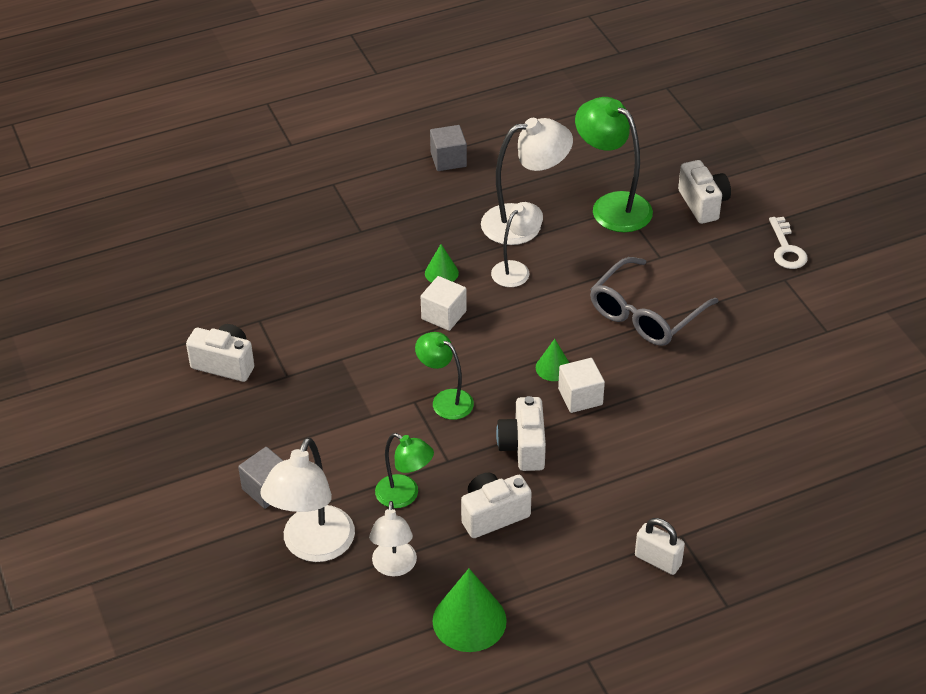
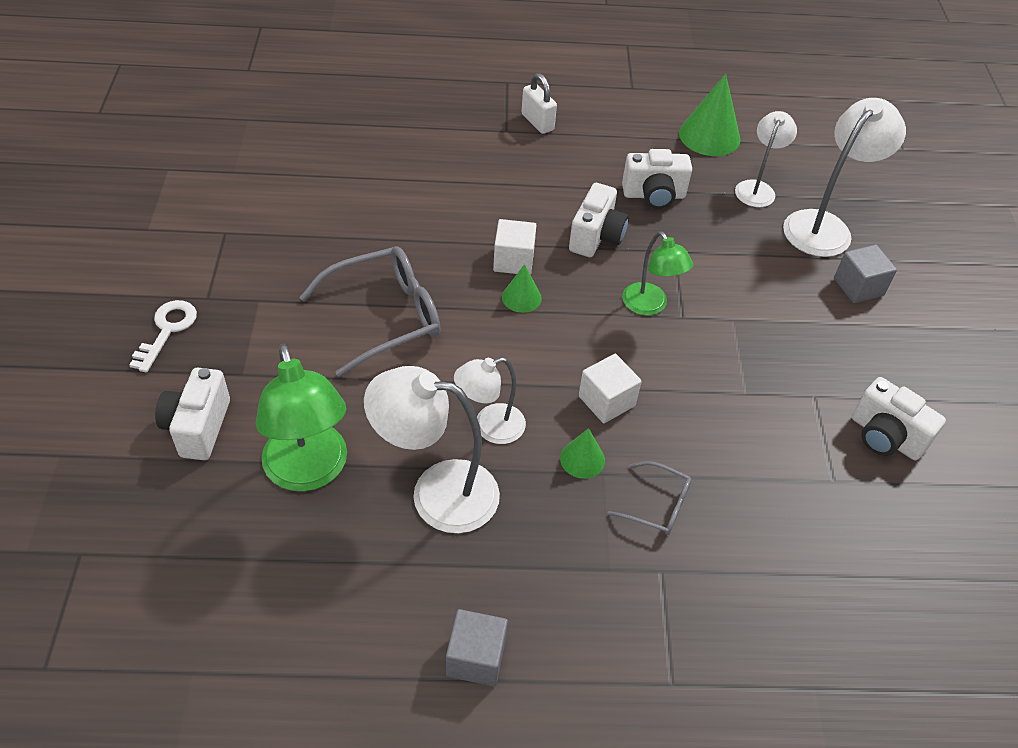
camera: 160 degrees left, 5 degrees up
green lamp [375,433,434,508] -> none
none -> grey glasses [608,461,692,535]

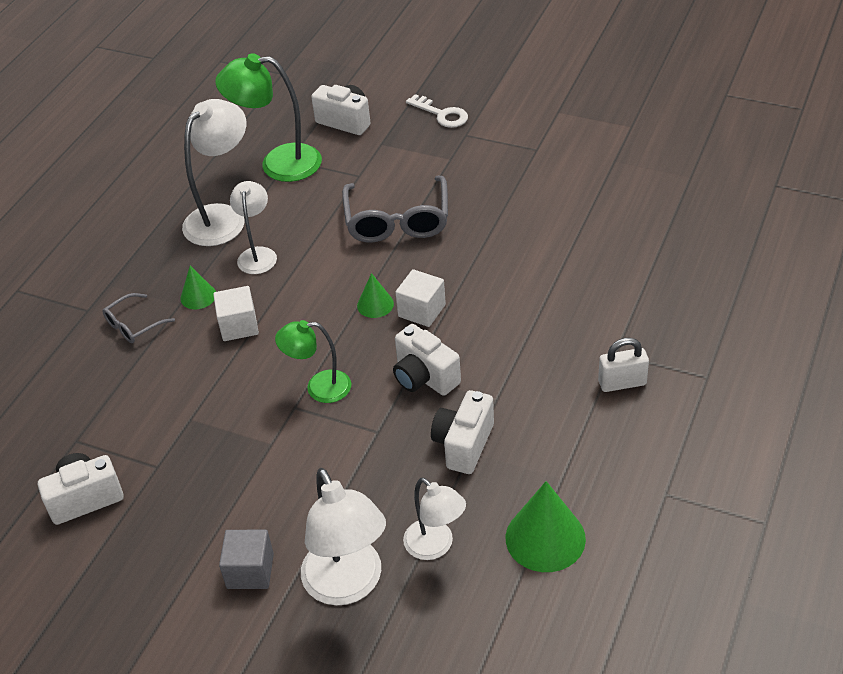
camera: 120 degrees right, 5 degrees down
grey cube [446,609,508,686] -> none

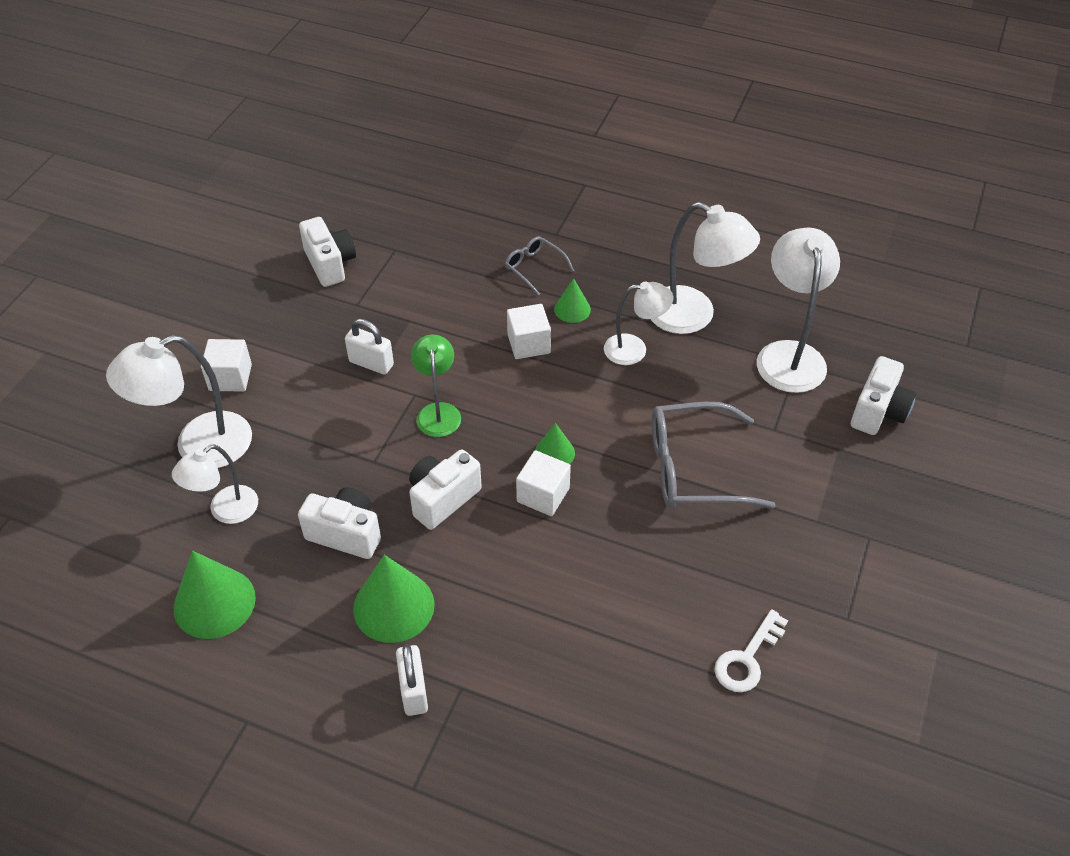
camera: 85 degrees right, 5 degrees up
green lamp [215,53,322,182] -> white lamp [757,228,840,393]
grey cube [219,530,274,589] -> white cube [201,339,252,392]
white key [406,94,468,128] -> white key moved to [714,609,788,692]
none -> white padlock [345,319,394,375]
none -> green cone [353,555,435,643]

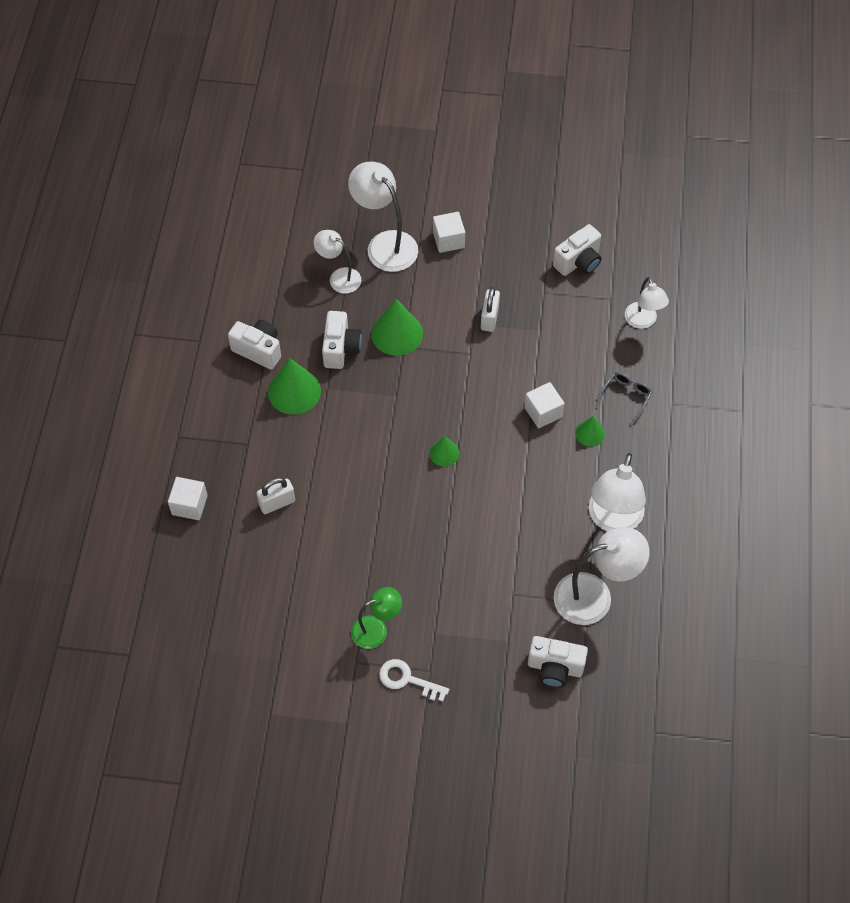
camera: 75 degrees right, 10 degrees up
green cone [174,551,256,639] -> green cone moved to [371,299,423,356]
white padlock [396,644,428,716] -> white padlock moved to [257,478,295,514]
white camera [409,449,482,530] -> white camera moved to [228,320,281,370]
green lamp [411,335,461,437] -> green lamp moved to [351,587,402,649]
white cube [516,450,571,516] -> white cube moved to [168,477,208,520]
white lamp [604,281,673,365] -> white lamp moved to [625,277,669,329]
grey glasses [652,402,776,509] -> none
white key [714,609,788,692] -> white key moved to [379,659,449,702]

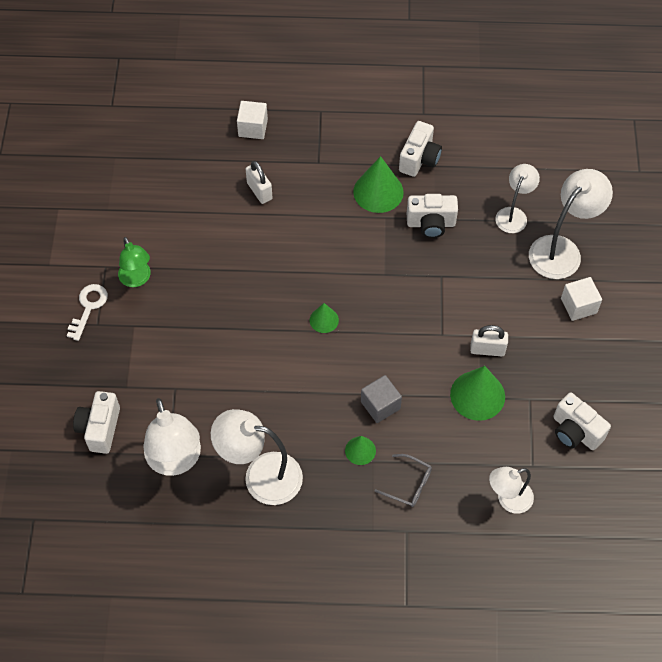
camera: 85 degrees right, 0 degrees up
green cone [371,299,423,356] -> green cone moved to [450,366,505,421]
white cube [524,382,565,428] -> grey cube [361,375,402,423]

